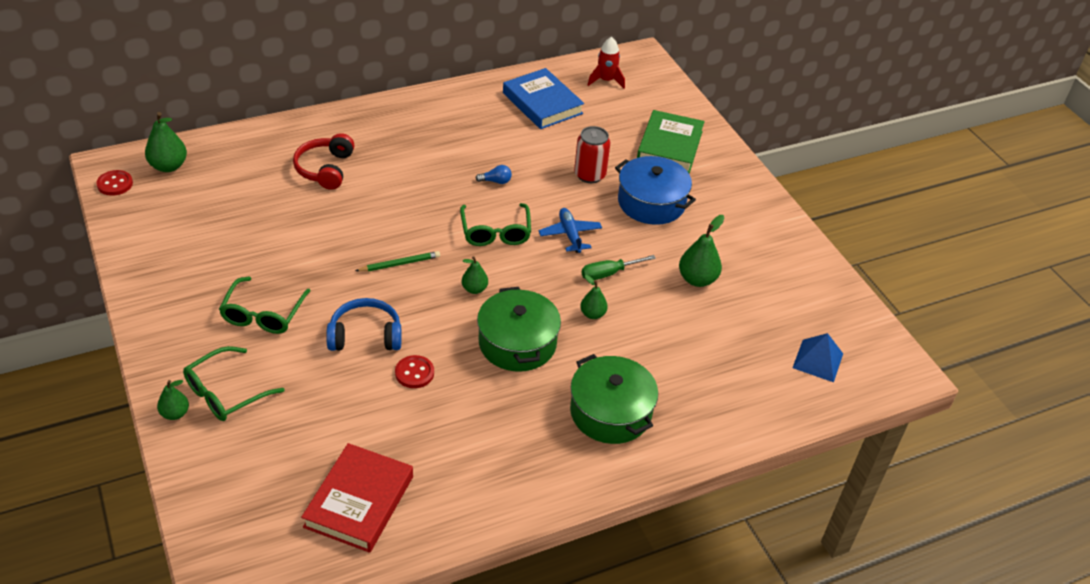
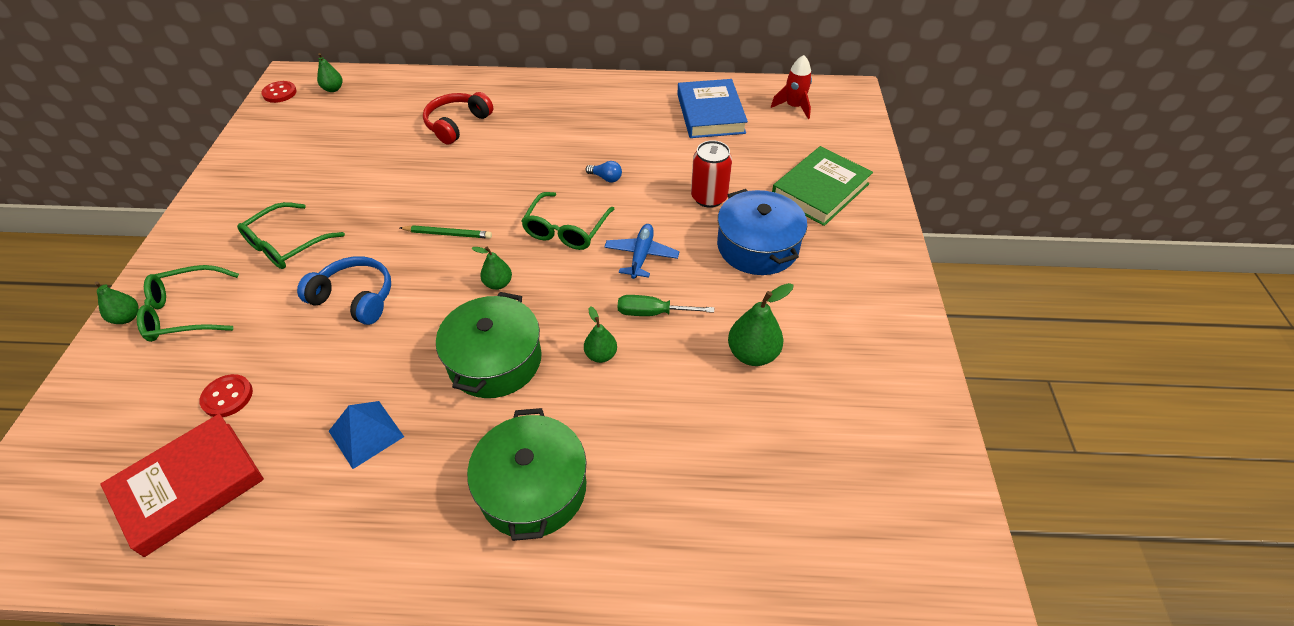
camera: 30 degrees right, 5 degrees up
green pear [145,112,187,172] -> green pear [317,53,342,92], size x0.62
red button [395,355,434,388] -> red button moved to [199,374,253,417]
blue pyramid [793,333,843,382] -> blue pyramid moved to [329,401,404,469]

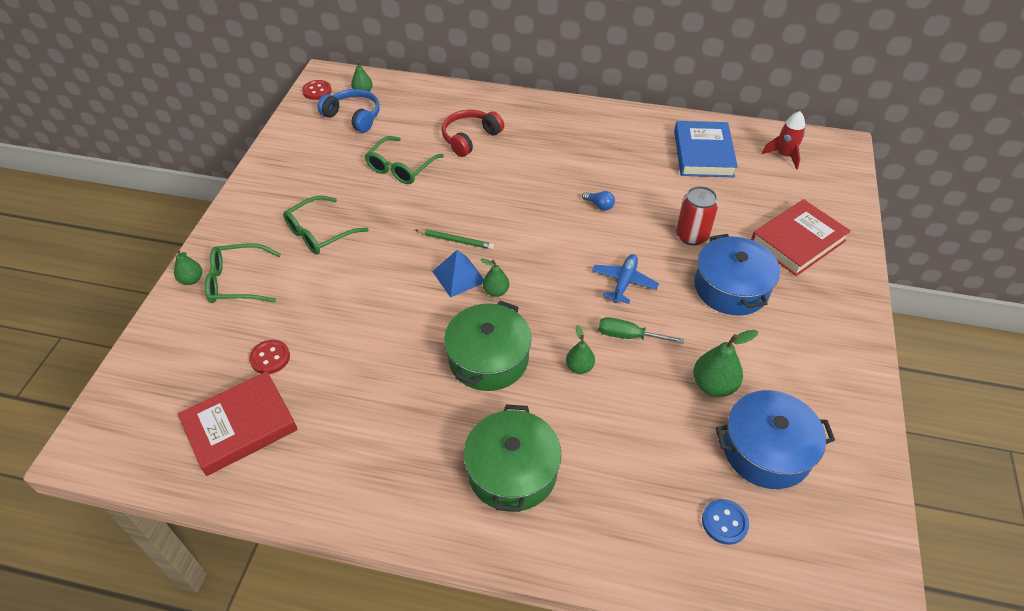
camera: 10 degrees right, 0 degrees up
blue headphones [297,256,391,325] -> blue headphones moved to [318,89,380,133]
blue pyramid [329,401,404,469] -> blue pyramid moved to [432,250,484,298]
green glasses [521,192,614,250] -> green glasses moved to [365,136,444,184]
green book [772,146,873,226] -> red book [751,199,851,276]
none -> blue button [702,499,749,545]
none -> blue pot [716,390,835,489]

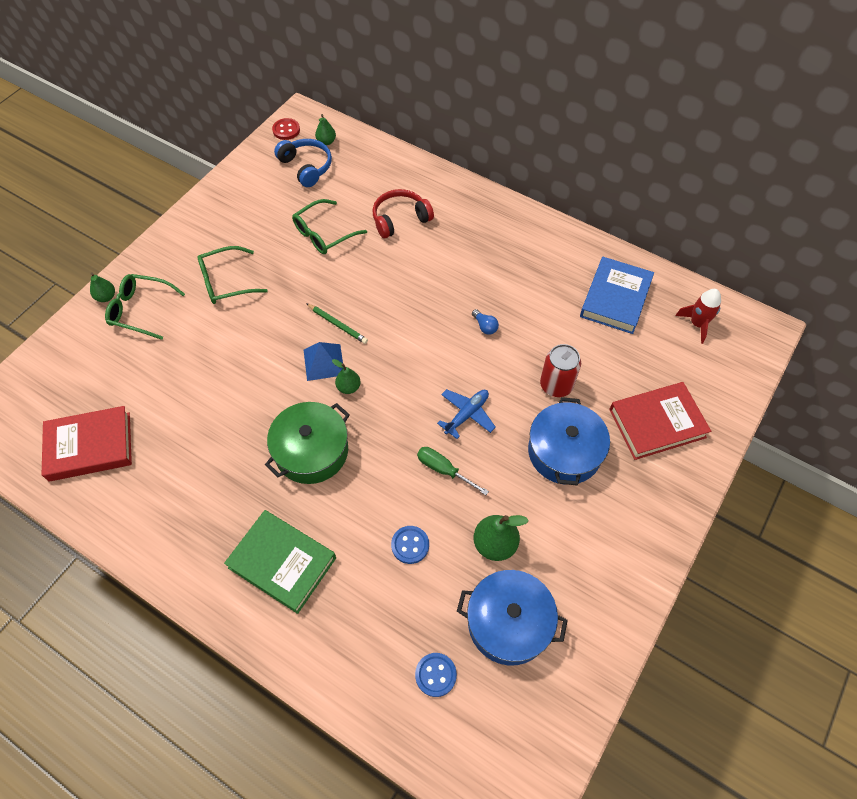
camera: 20 degrees right, 10 degrees up
red button [249,340,290,374] -> none
green pot [464,405,561,512] -> green book [224,510,336,614]
green pear [566,325,595,374] -> none
none -> blue button [391,526,429,564]

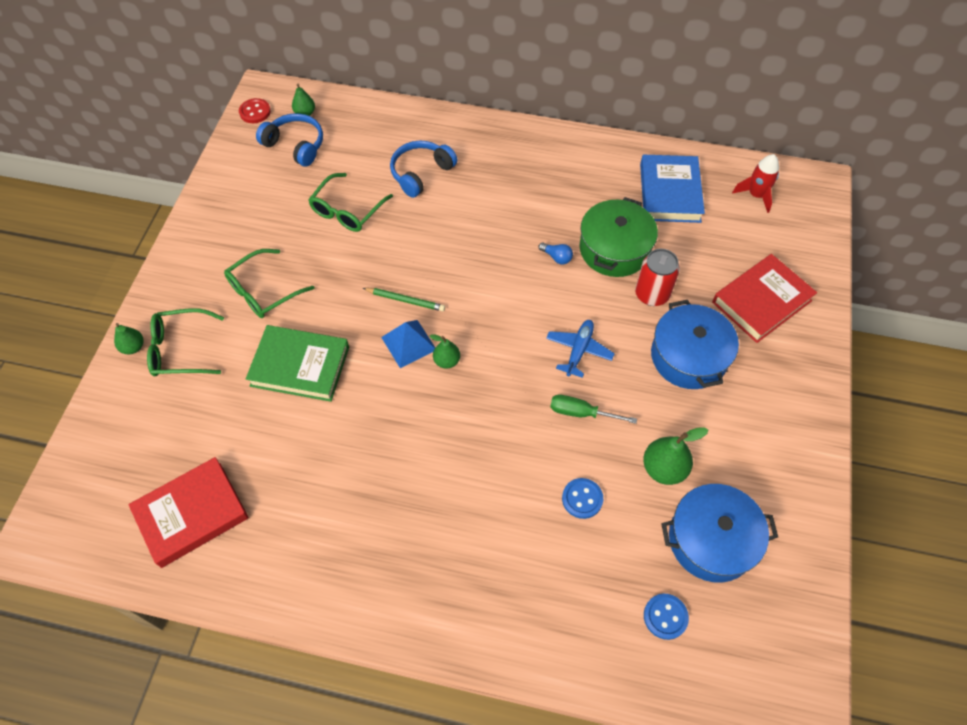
camera: 20 degrees left, 0 degrees up
green book [224,510,336,614] -> green book moved to [246,325,349,402]
green pot [265,402,350,484] -> green pot moved to [579,197,658,277]
red headphones [373,189,434,238] -> blue headphones [390,140,458,198]

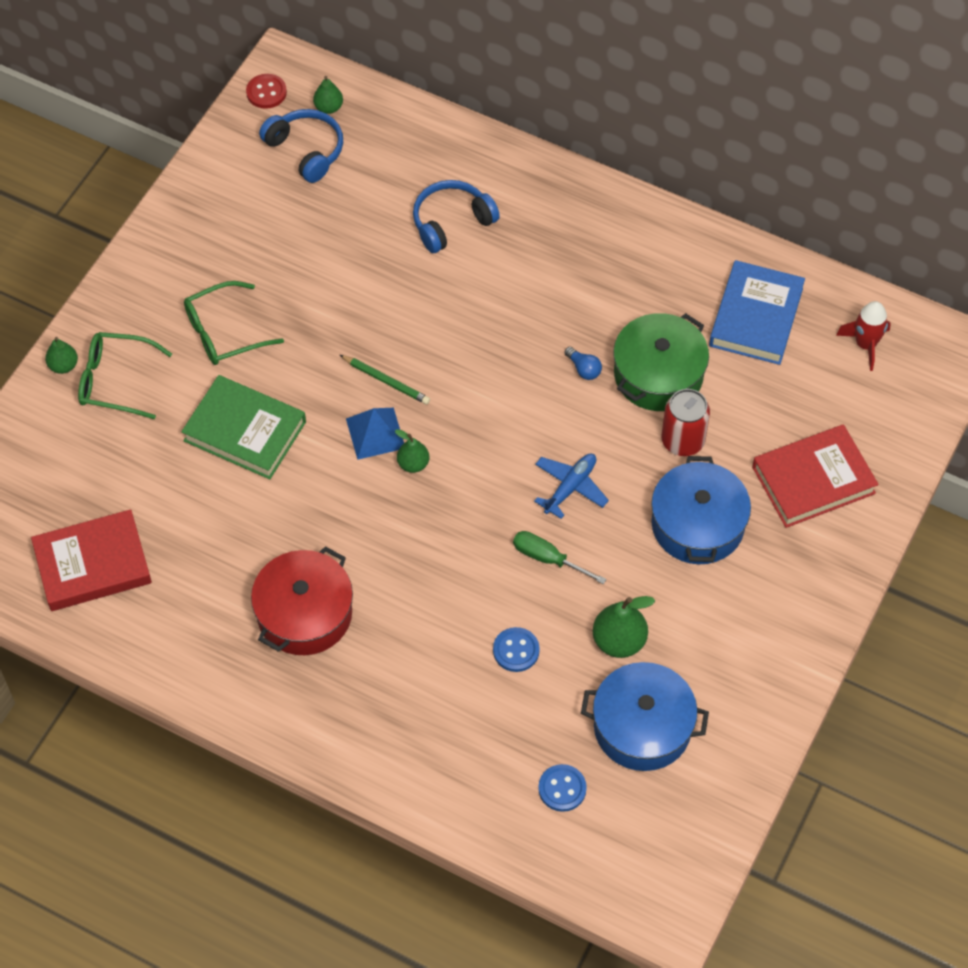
camera: 15 degrees right, 0 degrees up
green glasses [308,173,393,232] -> none
none -> red pot [251,546,353,655]

